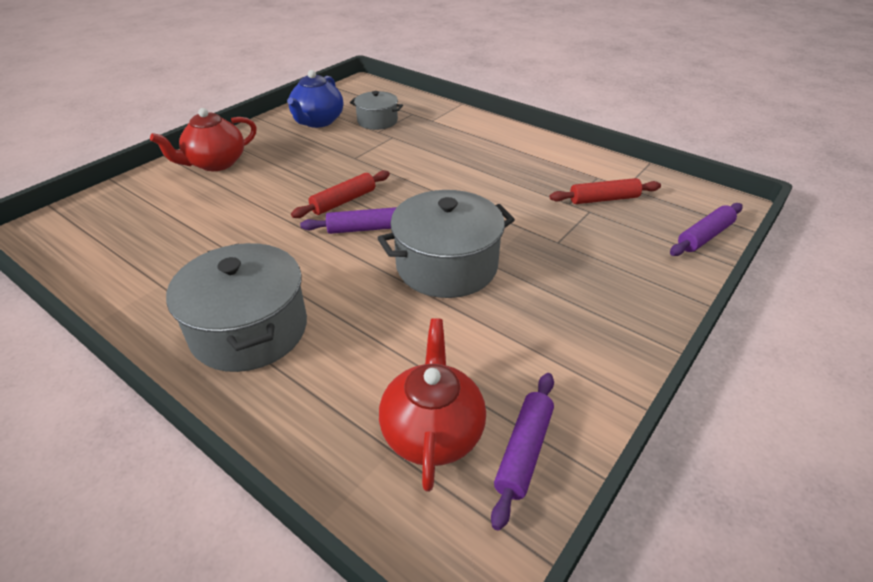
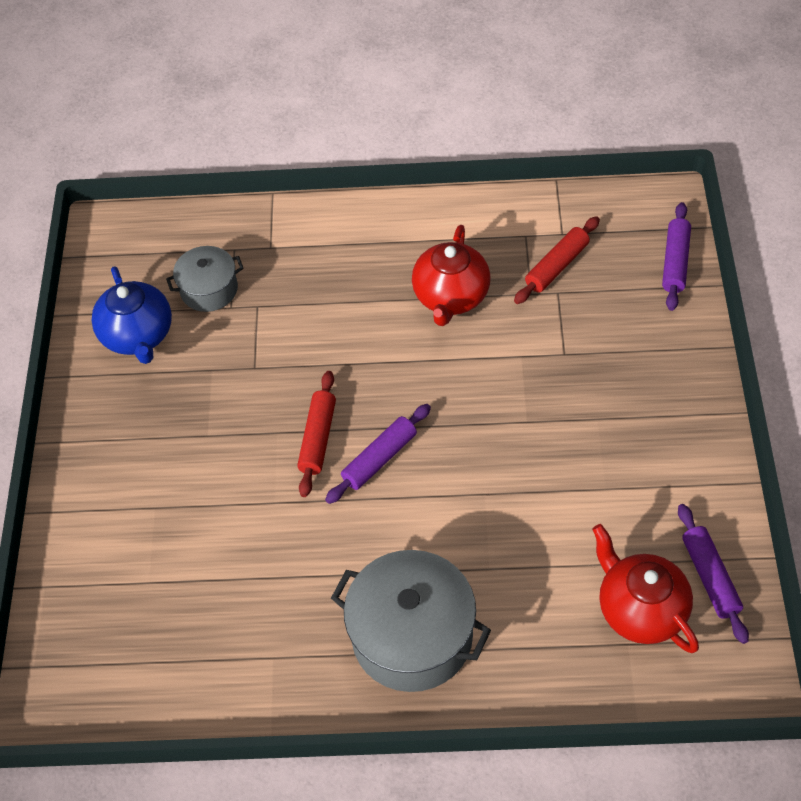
camera: 35 degrees left, 15 degrees up
red teapot [150,108,257,171] -> red teapot moved to [412,225,491,326]
grey pot [378,190,515,298] -> none

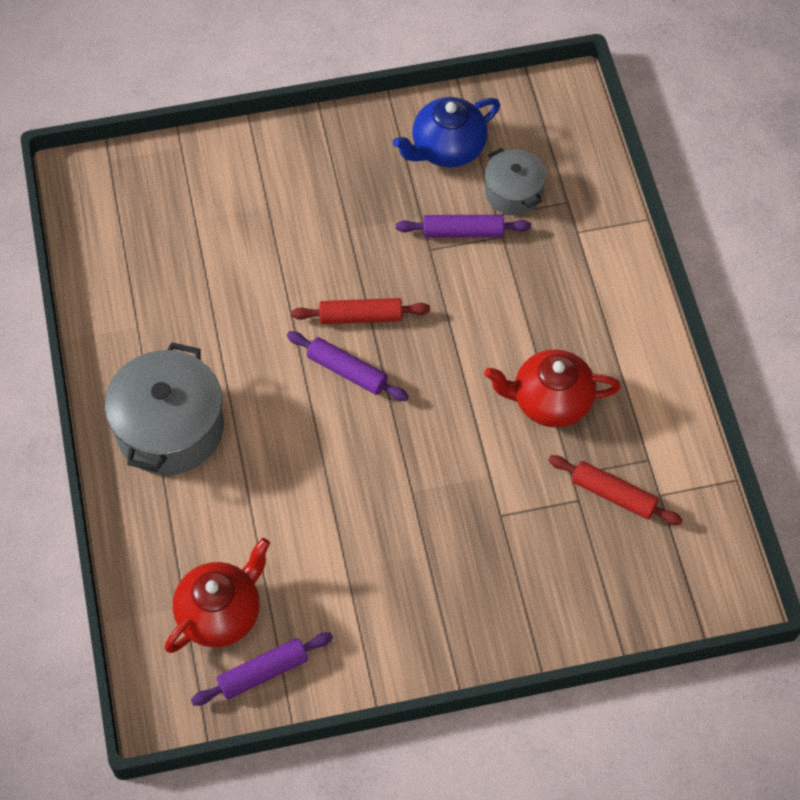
camera: 75 degrees right, 5 degrees up
purple rolling pin [662,202,691,311] -> purple rolling pin moved to [396,215,531,238]

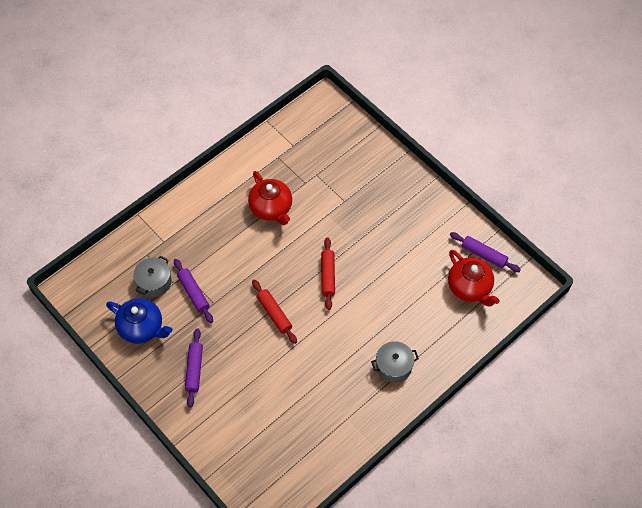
camera: 120 degrees left, 0 degrees up
grey pot [105,342,224,475] -> grey pot [371,341,419,383], size x0.57
red teapot [165,538,270,653] -> red teapot turned 135 degrees counterclockwise [448,250,500,307]
purple rolling pin [287,331,409,401] -> purple rolling pin moved to [185,328,203,408]
red rolling pin [548,455,683,525] -> red rolling pin moved to [321,238,335,310]

